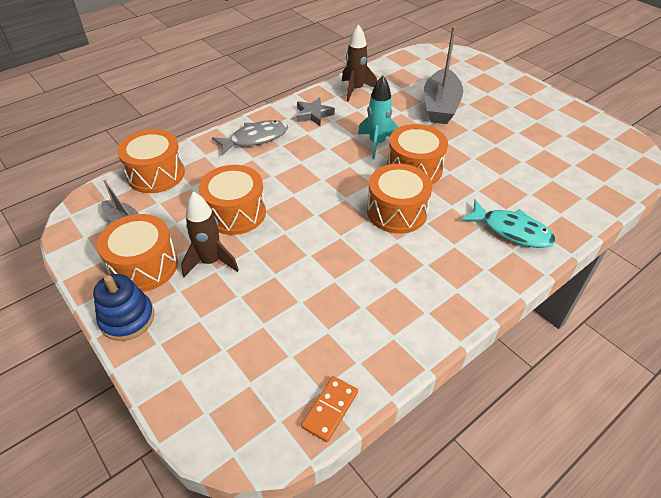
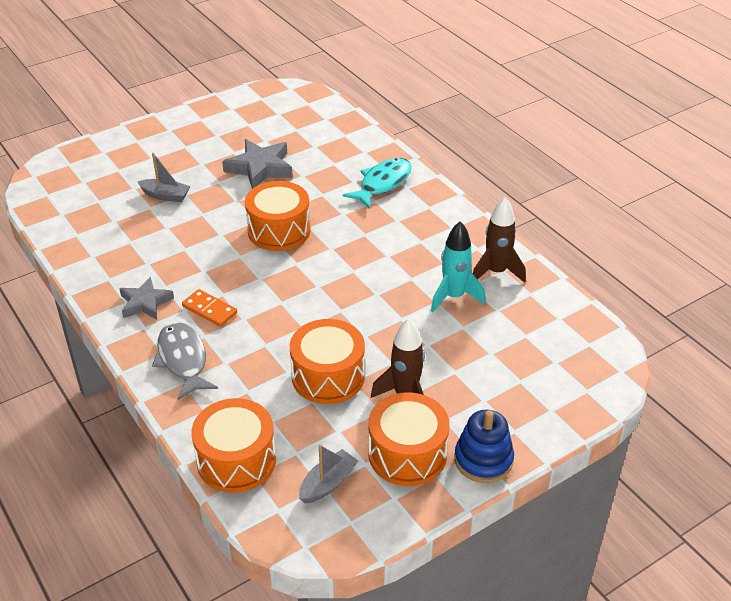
camera: 85 degrees left, 5 degrees down
orange domino [301,376,358,442] -> orange domino moved to [182,289,237,327]
brown rocket [342,24,377,102] -> brown rocket moved to [473,197,526,283]
turquoise rocket [358,75,399,159] -> turquoise rocket moved to [431,221,485,312]
orange drum [367,164,433,234] -> none
grey boat [424,26,463,124] -> grey boat [138,153,191,202], size x0.53
none -> grey star [222,139,293,189]

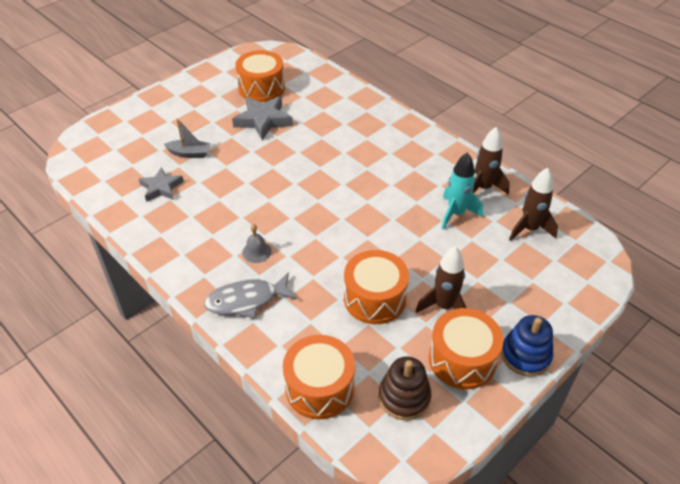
camera: 10 degrees left, 5 degrees up
grey star [119,277,174,320] -> grey star moved to [139,167,184,202]
grey fish [152,322,218,400] -> grey fish turned 75 degrees counterclockwise [204,272,297,318]
orange domino [182,289,237,327] -> grey bell [242,224,272,263]
orange drum [245,181,311,251] -> orange drum moved to [235,50,285,102]
grey boat [299,445,358,504] -> brown stacking toy [378,357,431,421]
turquoise fish [343,158,412,208] -> none
none -> brown rocket [509,168,558,241]

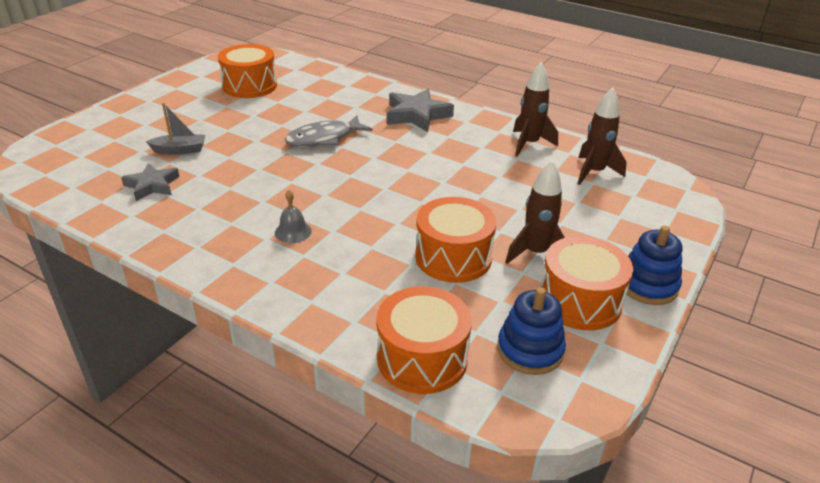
camera: 15 degrees left, 10 degrees down
grey fish [204,272,297,318] -> grey fish moved to [285,115,373,147]
grey star [232,96,293,140] -> grey star moved to [387,89,454,132]
brown stacking toy [378,357,431,421] -> blue stacking toy [497,287,566,375]
turquoise rocket [441,153,483,230] -> none

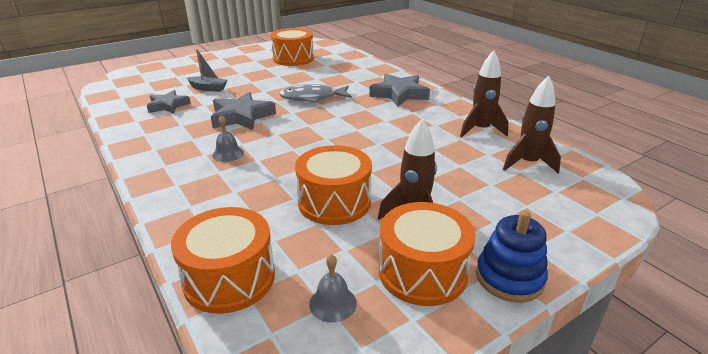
camera: 25 degrees right, 5 degrees down
blue stacking toy [497,287,566,375] -> grey bell [309,254,357,322]
none -> grey star [211,92,276,130]

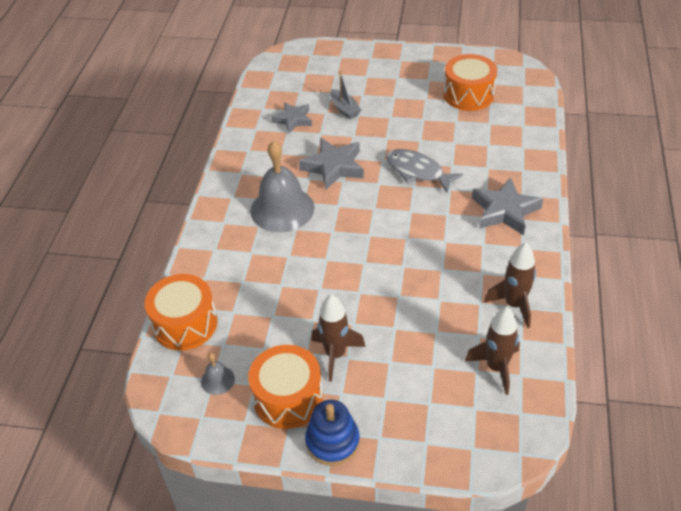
camera: 45 degrees right, 15 degrees up
grey bell [212,115,244,162] -> grey bell [250,141,314,232], size x2.25
orange drum [295,145,372,225] -> none

